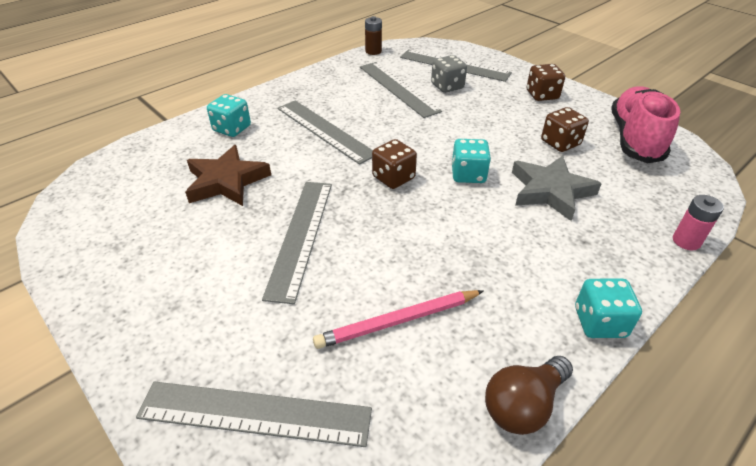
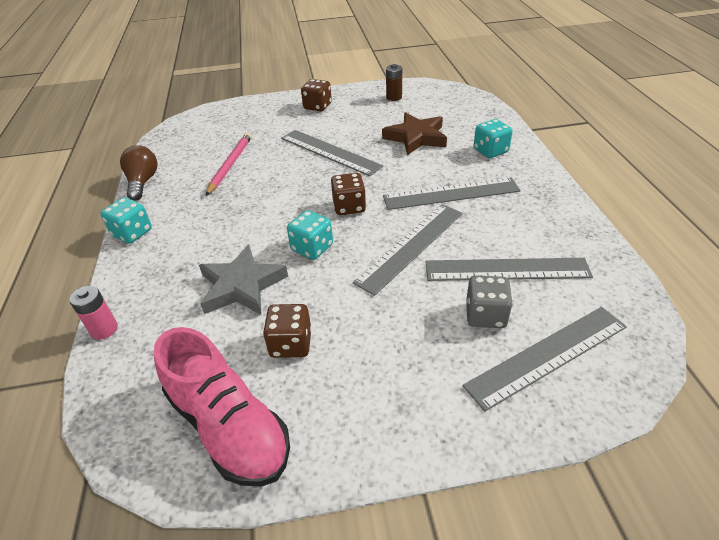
camera: 125 degrees right, 0 degrees up
grey ruler [136,382,372,447] -> grey ruler moved to [353,204,463,296]
brown battery [365,16,382,55] -> brown battery moved to [386,64,402,101]
brown dice [527,64,565,101] -> brown dice moved to [301,79,332,111]

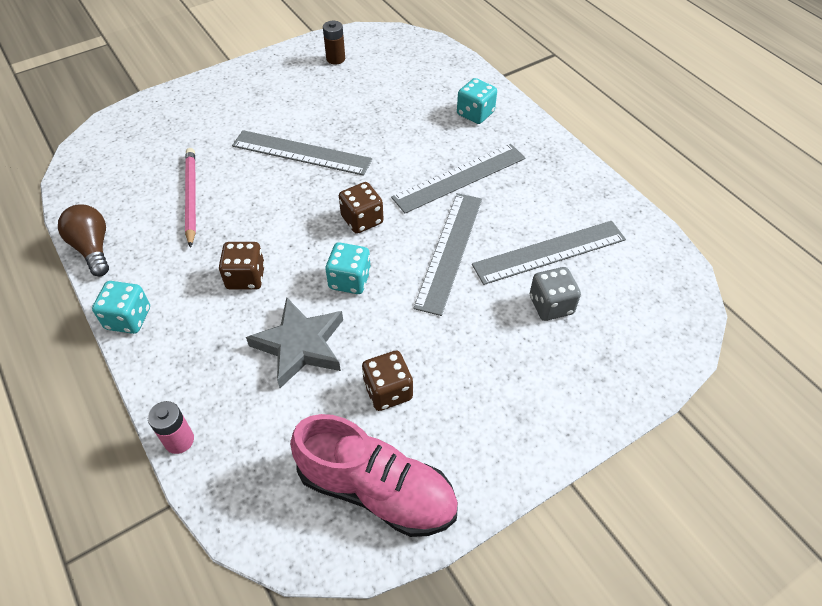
camera: 25 degrees left, 10 degrees up
brown dice [301,79,332,111] -> brown dice moved to [219,242,265,290]
brown star [382,112,447,155] -> none
grey ruler [463,307,627,412] -> none

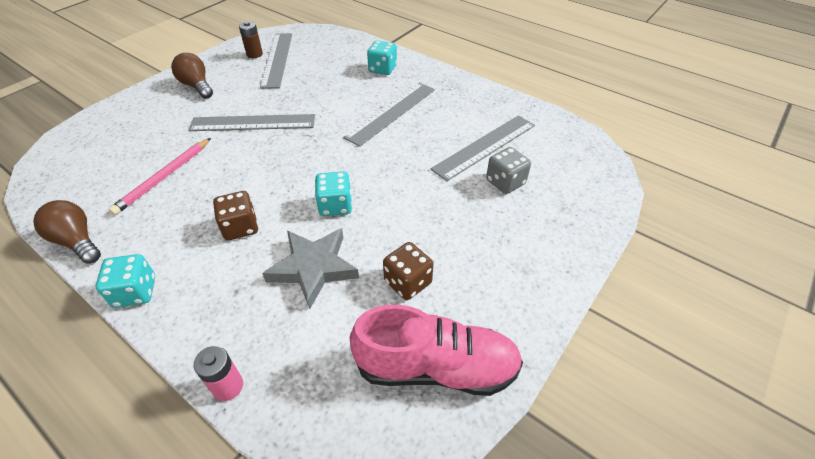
camera: 20 degrees left, 5 degrees down
pink pencil [185,148,196,248] -> pink pencil turned 120 degrees counterclockwise [108,138,211,215]
brown dice [339,182,383,234] -> none
grey ruler [413,193,482,316] -> grey ruler moved to [260,33,292,89]
none -> brown light bulb [171,53,213,99]

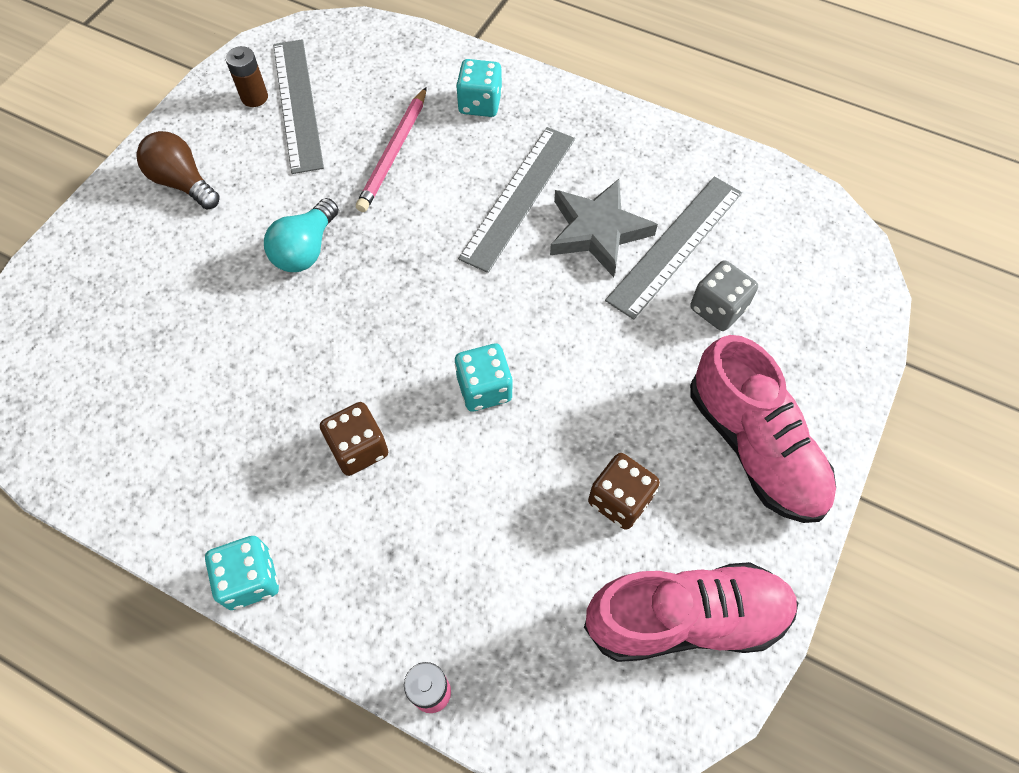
camera: 10 degrees left, 15 degrees up
brown light bulb [33,200,101,264] -> none
pink pencil [108,138,211,215] -> pink pencil moved to [356,87,427,212]
grey ruler [188,114,315,131] -> turquoise light bulb [264,198,339,272]
grey star [262,228,359,309] -> grey star moved to [550,179,658,277]
none -> pink shoe [690,335,836,523]

